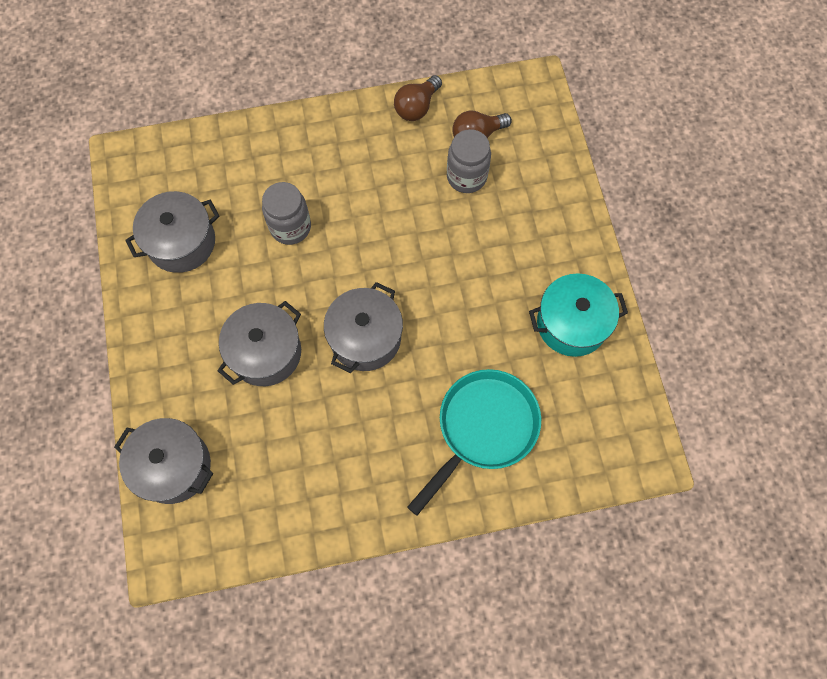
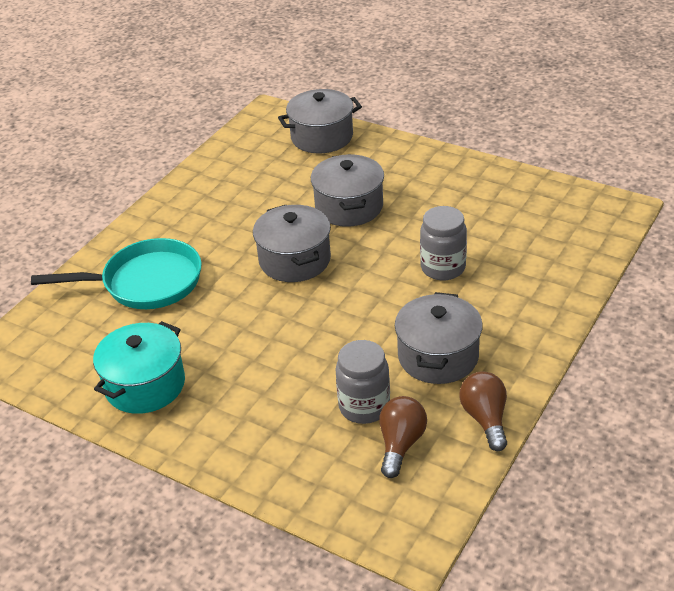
camera: 135 degrees right, 30 degrees down
grey pot [125,191,219,273] -> grey pot moved to [395,292,483,384]
turquoise pan [407,369,541,516] -> turquoise pan turned 90 degrees counterclockwise [31,238,202,309]

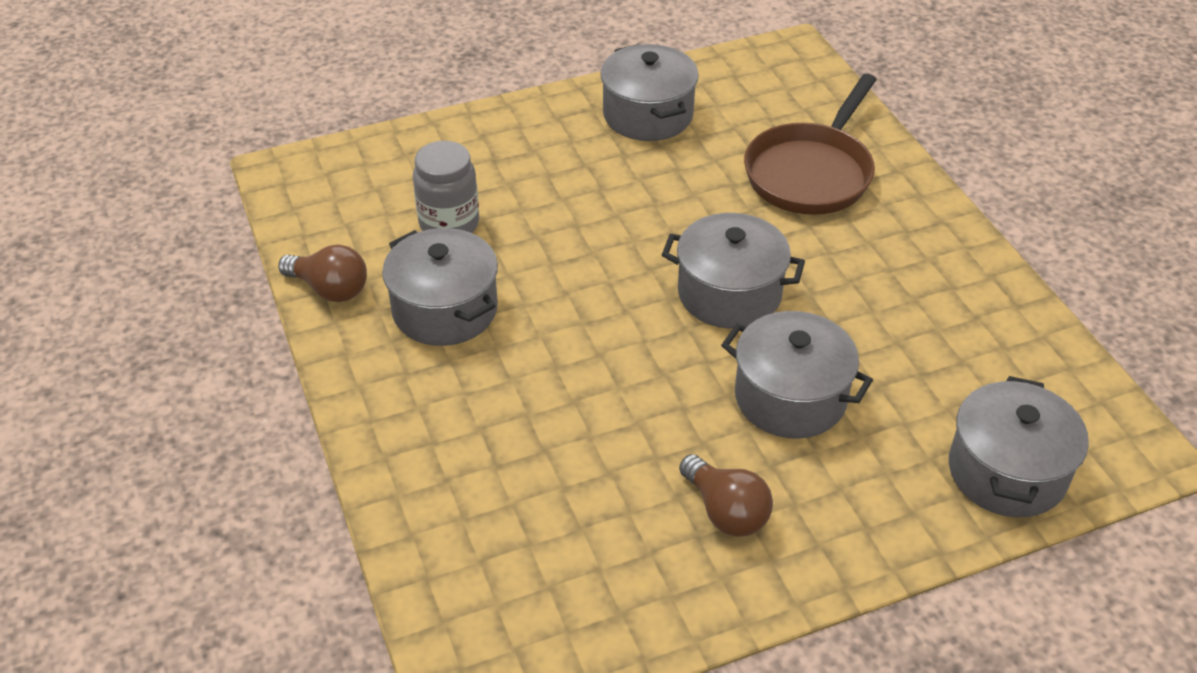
camera: 125 degrees right, 5 degrees up
turquoise pan [31,238,202,309] -> brown pan [744,74,877,215]
turquoise pot [93,321,185,414] -> grey pot [600,44,699,141]
brown light bulb [379,396,427,478] -> brown light bulb moved to [679,454,773,537]
grey jar [420,206,467,280] -> none

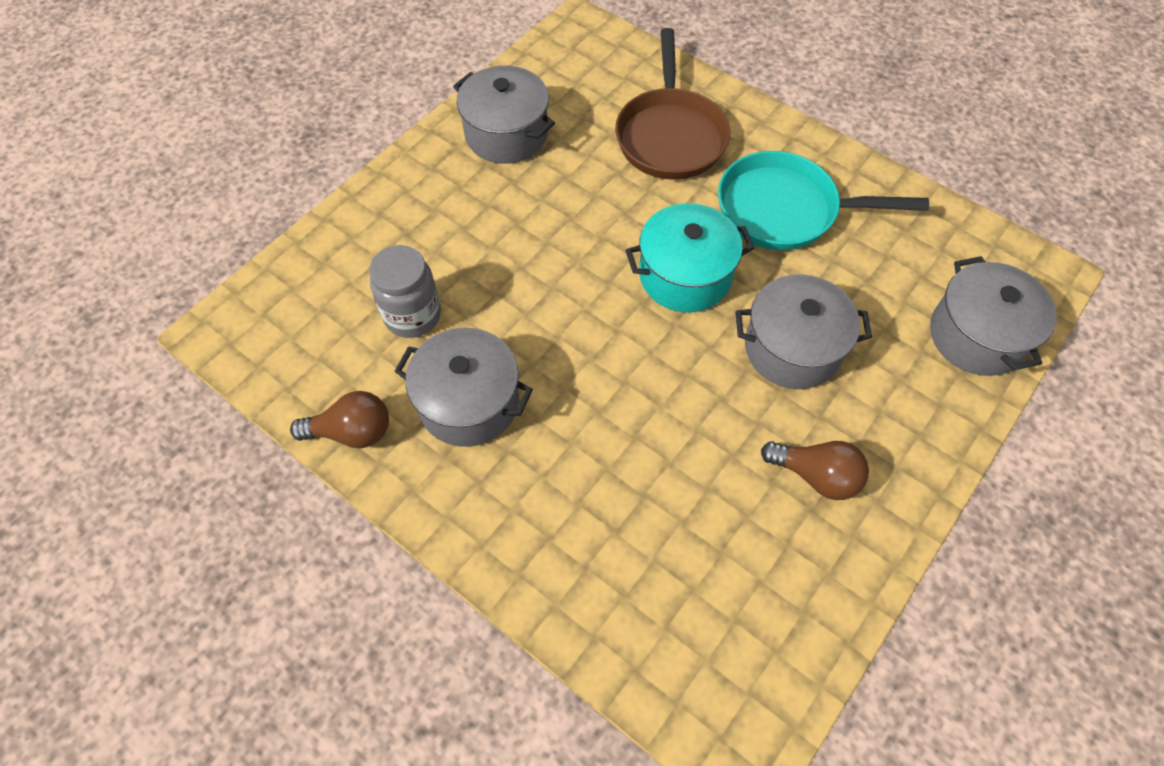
camera: 30 degrees left, 15 degrees up
grey pot [662,213,805,329] -> turquoise pot [625,203,754,312]
none -> turquoise pan [718,151,929,250]

